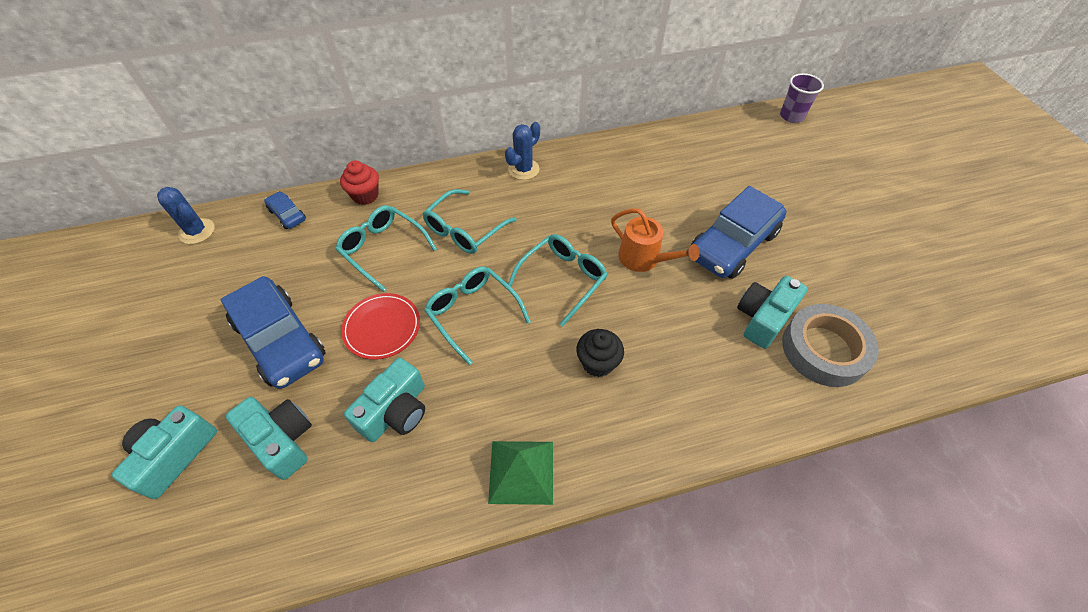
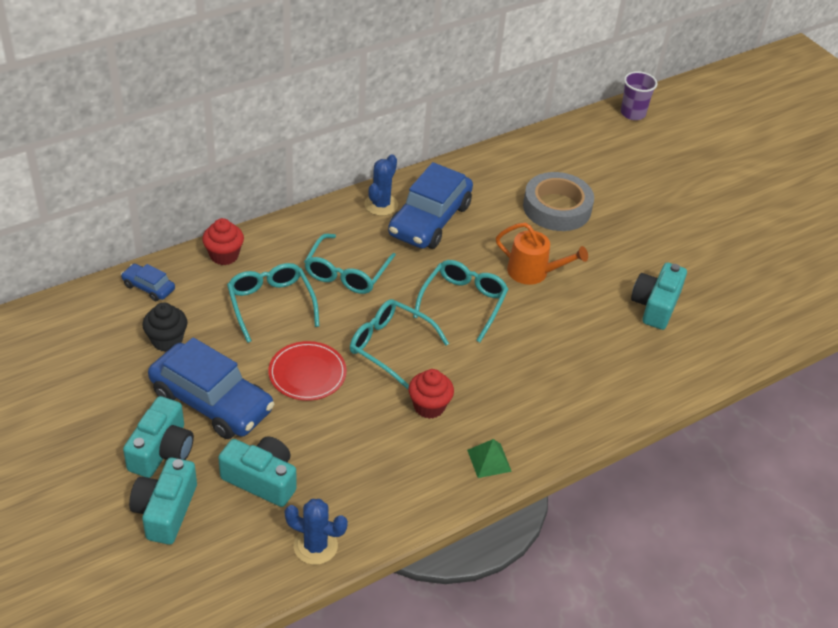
camera: 20 degrees left, 10 degrees down
blue cactus [157,187,215,244] -> blue cactus moved to [285,499,348,565]
turquoise glasses [335,205,437,292] -> turquoise glasses turned 45 degrees clockwise [227,263,320,343]
turquoise camera [344,358,425,442] -> turquoise camera moved to [123,396,194,478]
green pyramid [488,441,553,505] -> green pyramid [467,439,512,478], size x0.63
black cupcake [577,329,624,377] -> black cupcake moved to [142,303,188,352]
blue car [691,186,786,279] -> blue car moved to [388,162,473,249]
grey tape [782,304,879,387] -> grey tape moved to [523,172,594,231]
none -> red cupcake [409,369,454,419]

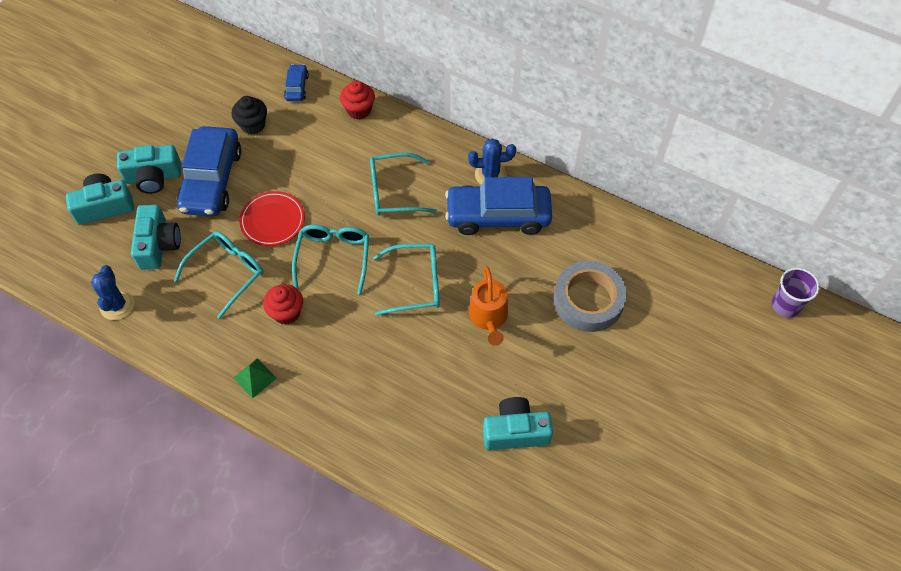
camera: 65 degrees right, 15 degrees up
turquoise glasses [227,263,320,343] -> turquoise glasses moved to [174,231,263,319]

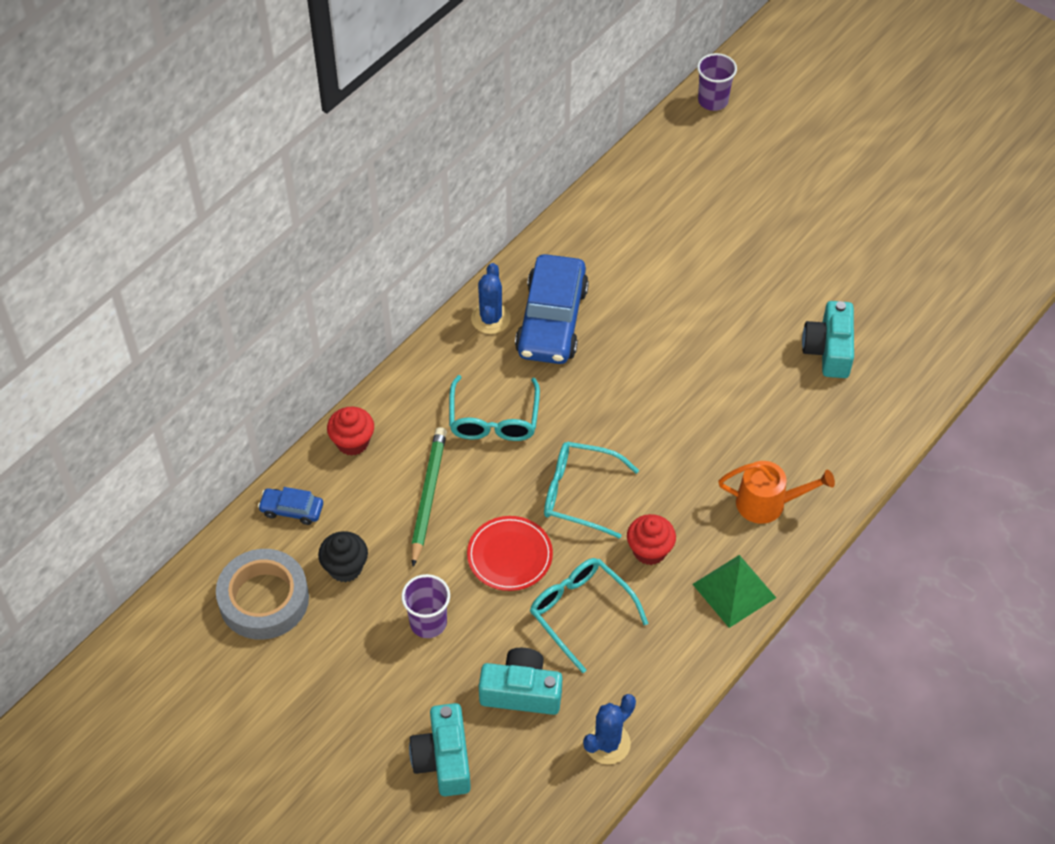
camera: 80 degrees left, 5 degrees down
blue cactus [91,265,134,320] -> blue cactus turned 45 degrees counterclockwise [583,694,636,764]
turquoise camera [117,145,181,194] -> none
blue car [177,126,241,216] -> purple cup [401,574,450,638]
green pyramid [234,358,277,399] -> green pyramid [693,555,776,628], size x1.58
turquoise glasses [373,244,440,316] -> none
orange watering can [469,266,508,346] -> orange watering can moved to [718,461,835,524]
grey tape [554,261,627,332] -> grey tape moved to [216,549,309,640]
none -> green pencil [411,427,447,567]

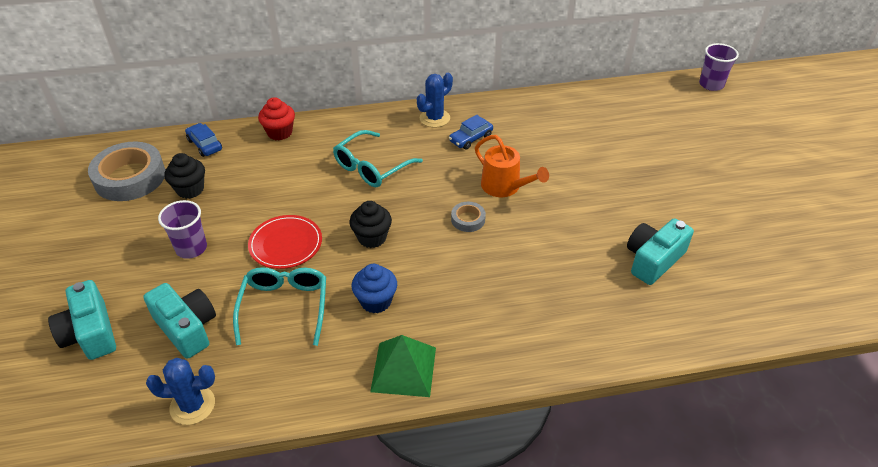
camera: 40 degrees right, 10 degrees down
turquoise camera [409,703,471,796] -> turquoise camera turned 60 degrees counterclockwise [48,280,116,360]
green pencil [411,427,447,567] -> none
blue car [515,254,589,364] -> blue car [449,115,493,150], size x0.46
turquoise glasses [544,442,639,539] -> black cupcake [349,201,392,248]
red cupcake [627,514,676,565] -> blue cupcake [352,264,397,313]
orange watering can [718,461,835,524] -> orange watering can moved to [475,135,549,197]
none -> grey tape [451,202,486,232]

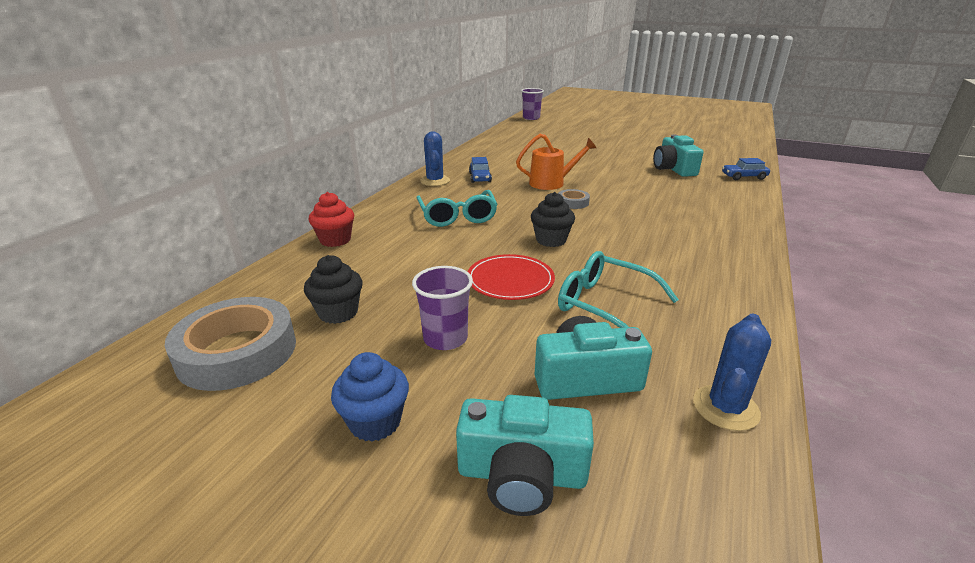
camera: 55 degrees left, 15 degrees down
blue car [185,123,222,157] -> blue car moved to [722,158,770,180]
blue cupcake [352,264,397,313] -> blue cupcake moved to [331,352,409,442]
green pyramid [370,335,436,397] -> none

